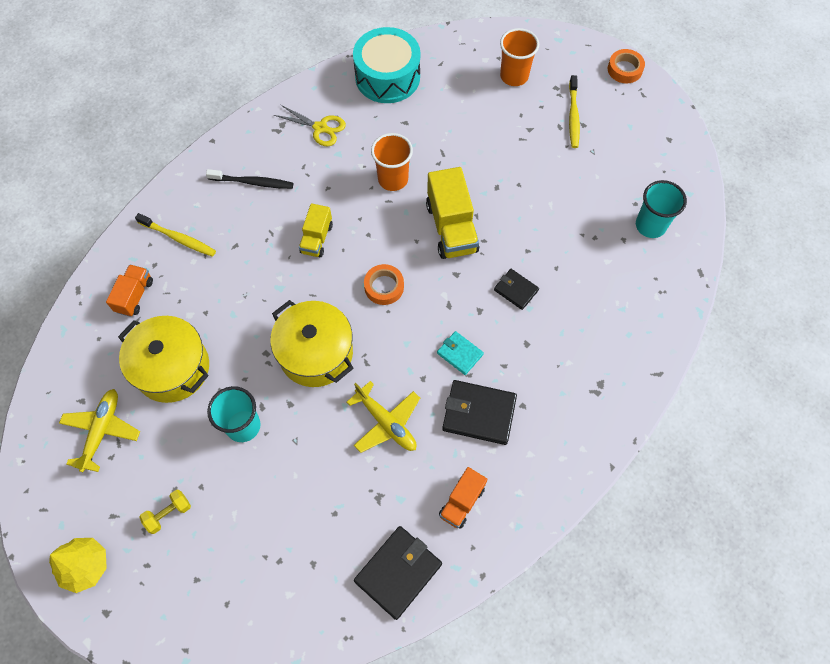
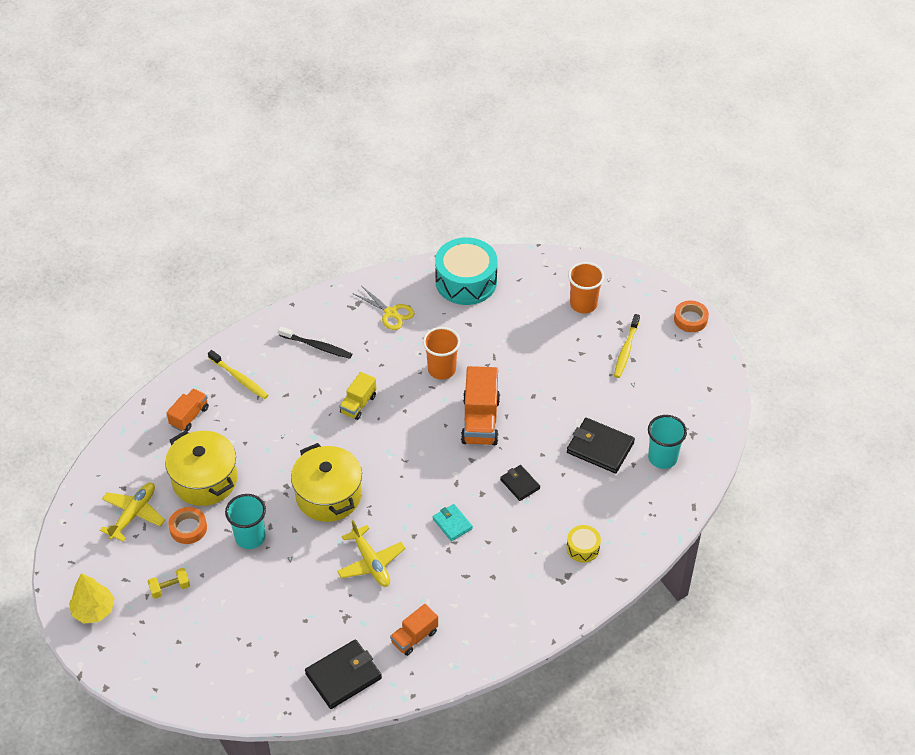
camera: 15 degrees right, 15 degrees down
orange tape [364,264,404,305] -> orange tape moved to [168,507,207,544]
yellow truck [426,167,479,259] -> orange truck [461,366,500,445]
black wallet [442,380,517,445] -> black wallet moved to [567,418,635,473]
none -> yellow drum [567,525,601,563]

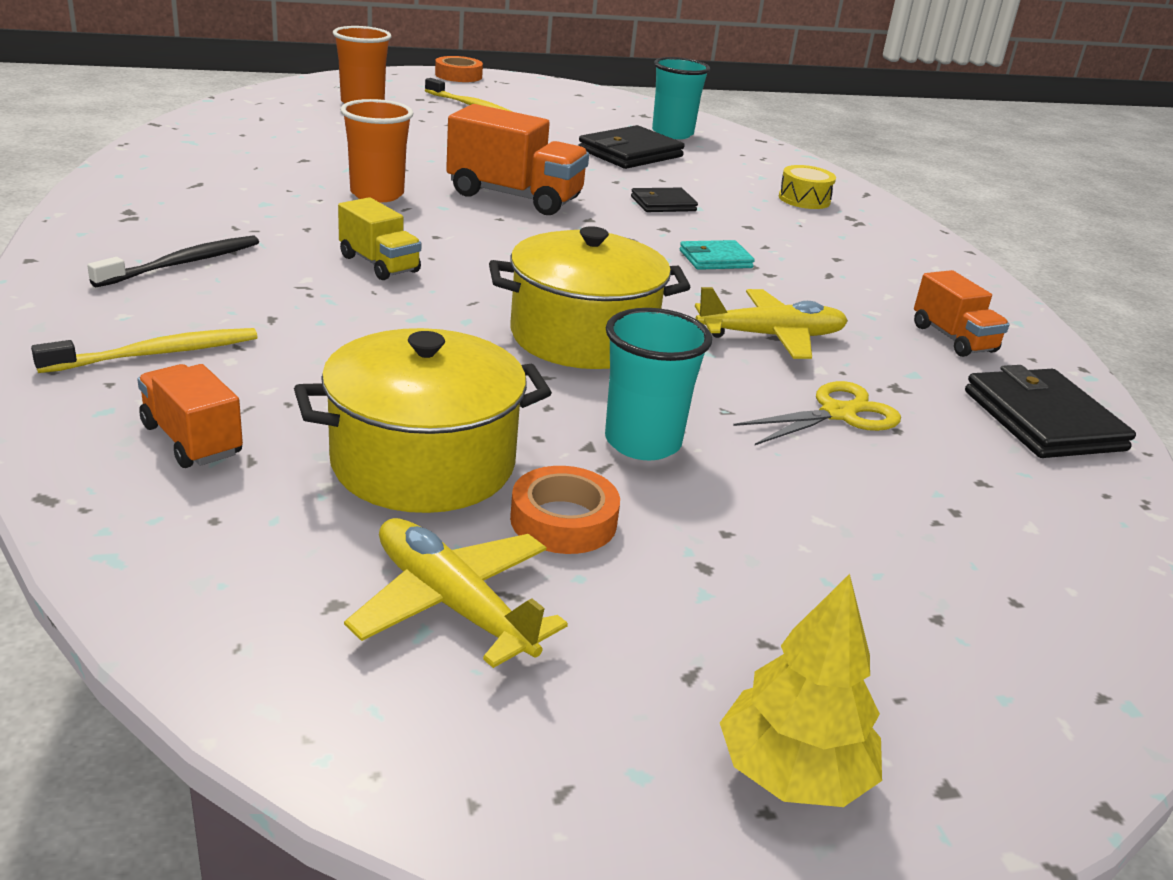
camera: 75 degrees left, 20 degrees down
yellow dumbbell [147,568,190,599] -> none
yellow scissors [354,286,415,330] -> yellow scissors moved to [733,381,901,445]
turquoise drum [435,237,498,305] -> none

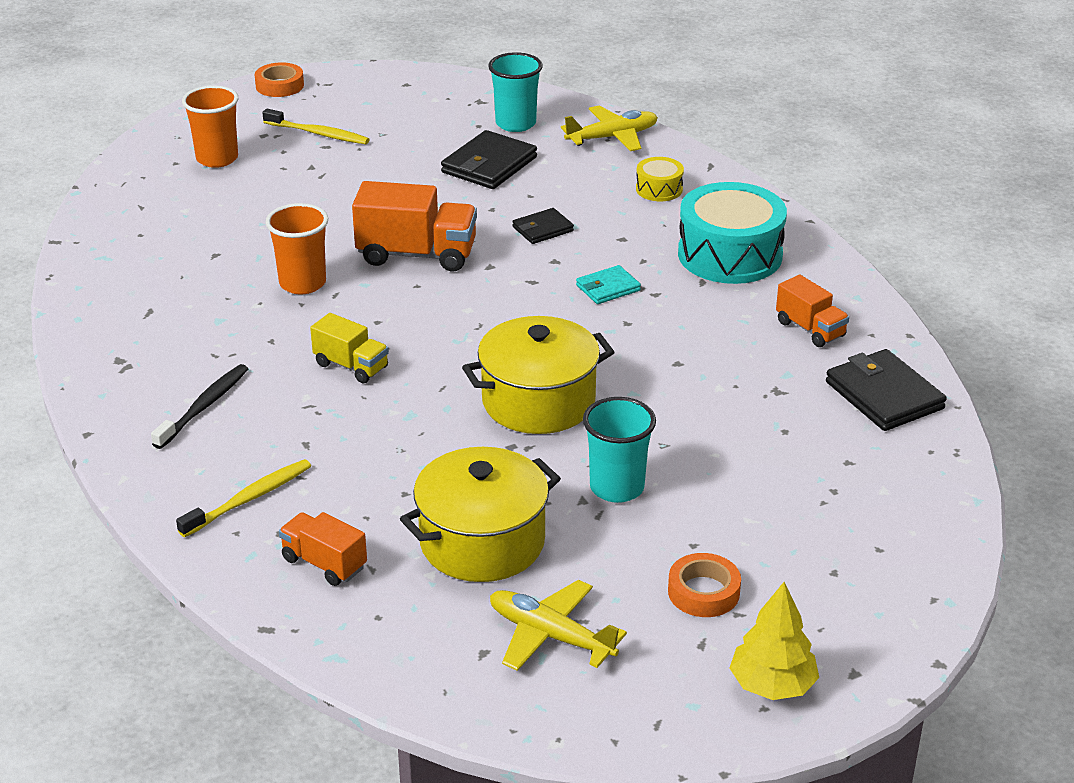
camera: 10 degrees left, 5 degrees up
orange tape [510,466,620,554] -> orange tape moved to [668,553,741,617]
yellow plane [695,287,848,359] -> yellow plane moved to [561,106,658,151]
yellow scissors [733,381,901,445] -> none
none -> turquoise drum [678,182,787,284]

